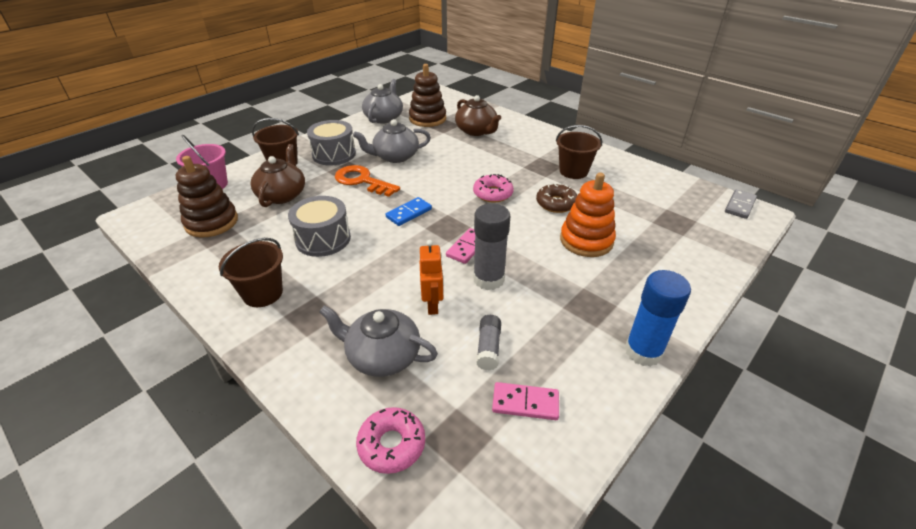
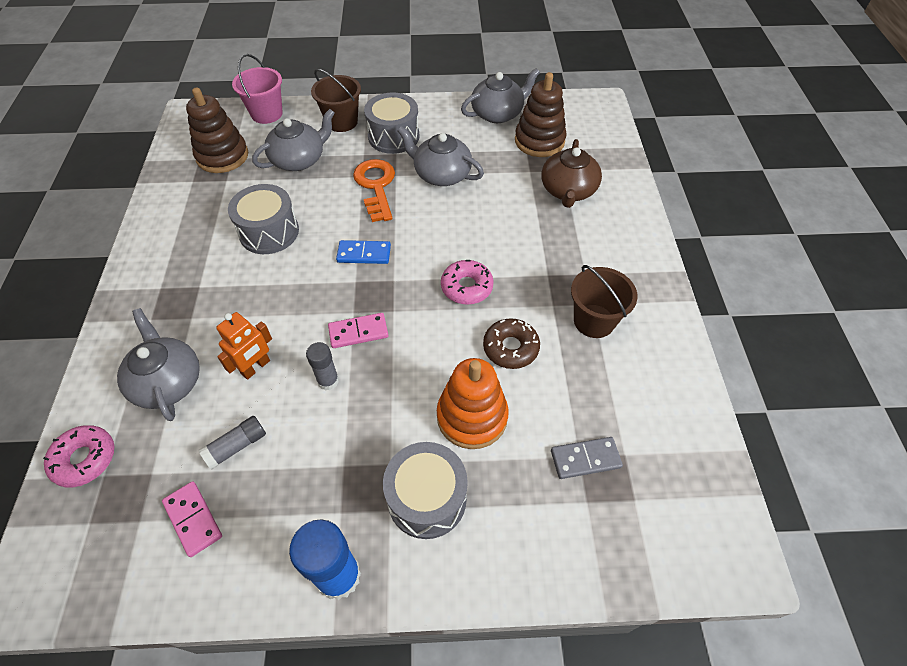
camera: 45 degrees right, 15 degrees up
brown bucket [219,238,283,307] -> none
brown teapot [251,144,305,207] -> grey teapot [252,109,335,171]
grey glue stick [473,203,510,290] -> grey glue stick [306,342,339,391], size x0.58
grey domino [725,189,757,219] -> grey domino moved to [551,437,623,479]
none -> grey drum [383,442,468,539]

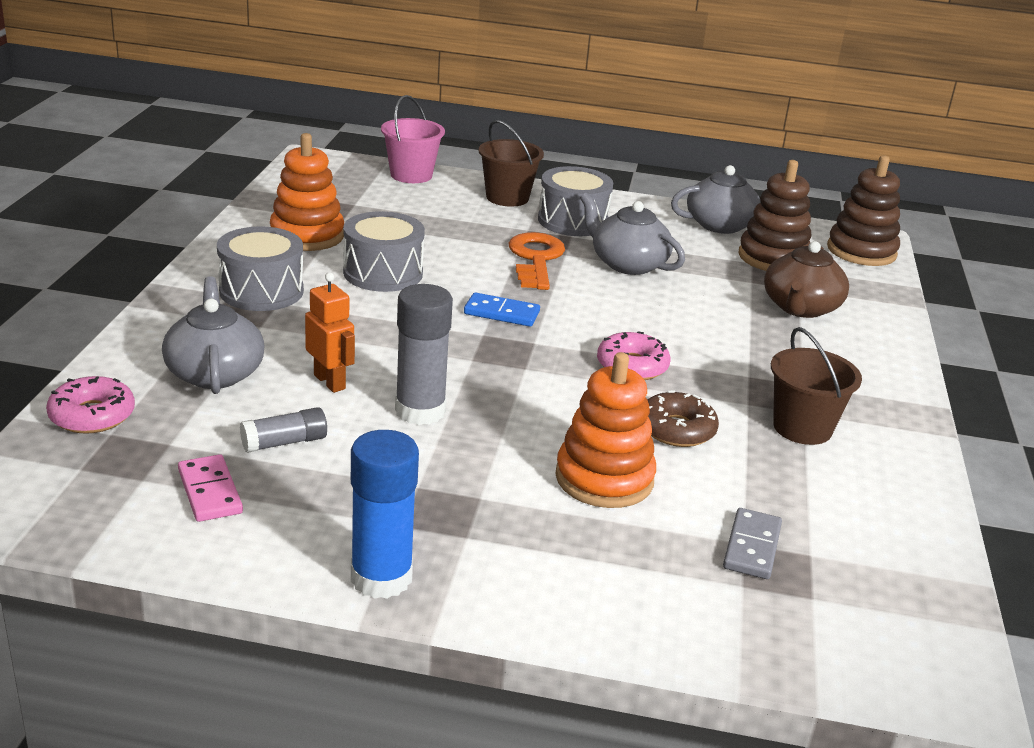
camera: 10 degrees right, 25 degrees down
brown stacking toy [186,87,248,173] -> brown stacking toy moved to [827,155,900,266]
orange robot [216,312,272,380] -> orange robot turned 90 degrees counterclockwise [305,272,355,393]
grey teapot [252,109,335,171] -> none
grey glue stick [306,342,339,391] -> grey glue stick [395,284,453,425], size x1.72
pink domino [328,313,388,348] -> none
grey drum [383,442,468,539] -> grey drum moved to [217,226,304,311]
grey domino [551,437,623,479] -> grey domino turned 75 degrees counterclockwise [723,508,782,579]
none -> orange stacking toy [270,133,344,251]

